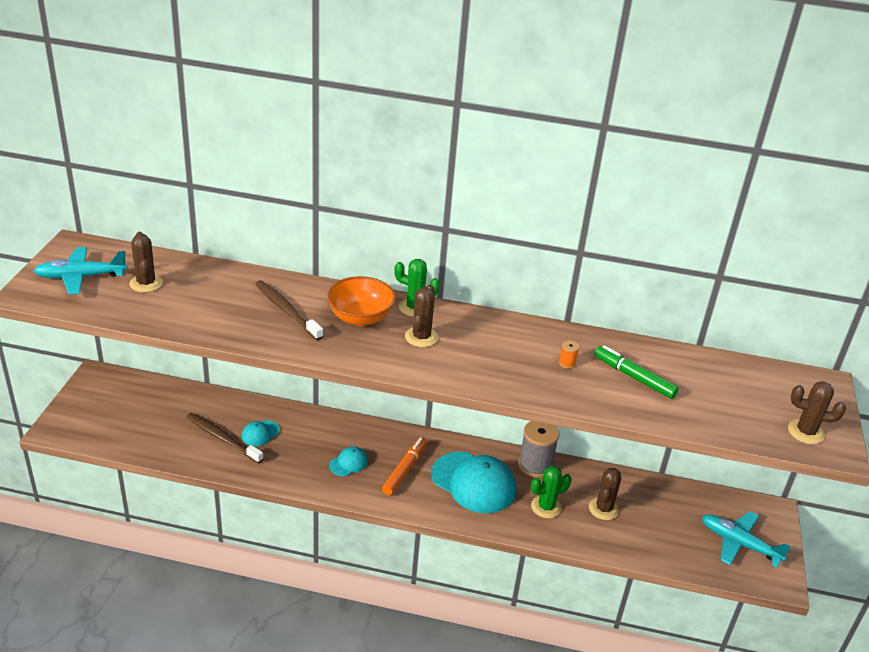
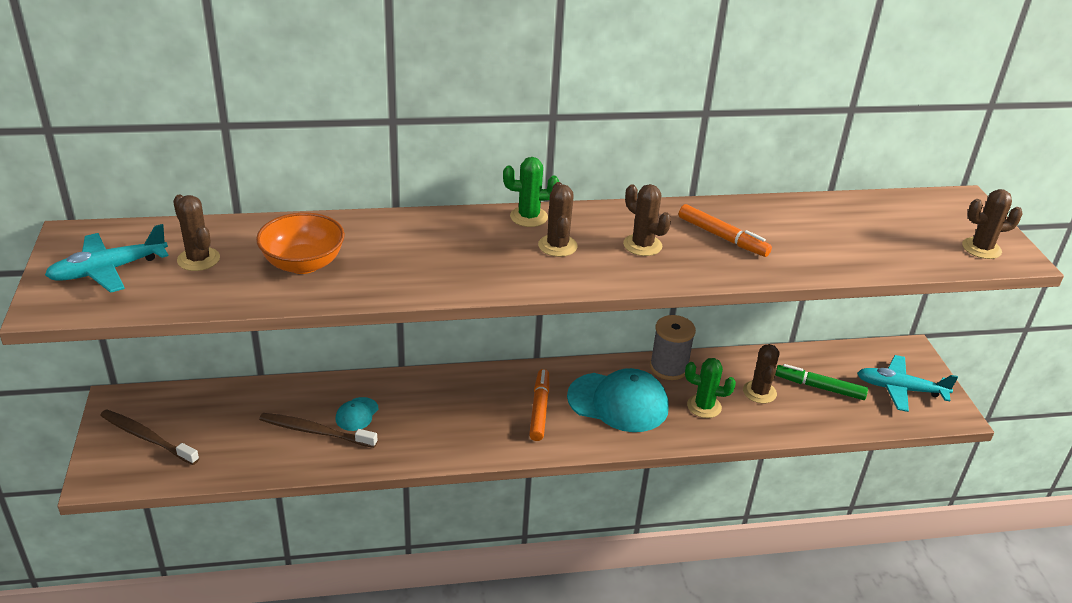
camera: 20 degrees left, 0 degrees up
brown toothbrush [255,280,323,340] -> brown toothbrush moved to [100,409,199,465]
orange bowl [327,276,396,326] -> orange bowl moved to [256,213,345,274]
turquoise cap [329,446,368,476] -> none
green cactus [531,466,572,518] -> green cactus turned 60 degrees clockwise [685,358,736,418]
orange spool [559,340,579,369] -> orange marker [679,204,772,257]
green marker [594,345,679,399] -> green marker moved to [775,364,868,400]
none -> brown cactus [623,184,671,256]

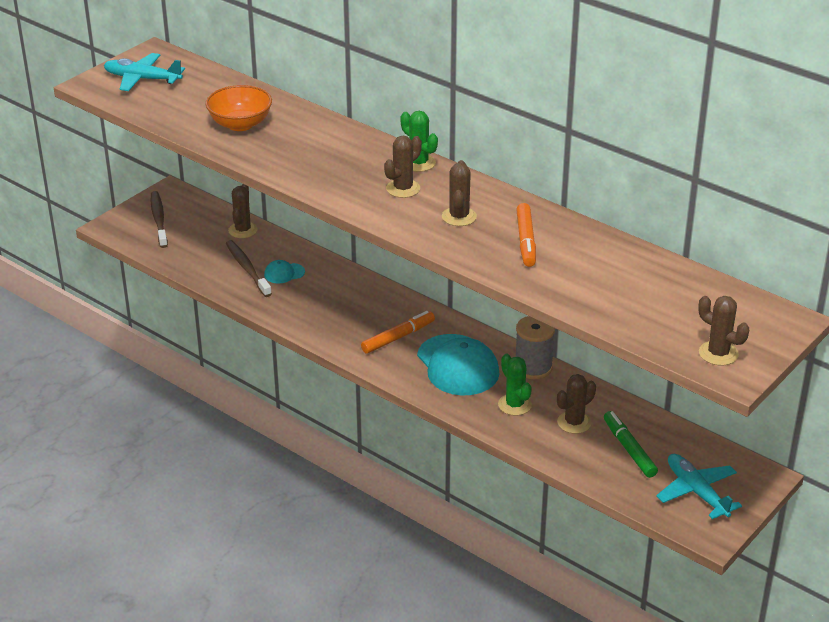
camera: 50 degrees right, 0 degrees up
brown cactus [173,195,220,271] -> brown cactus moved to [228,184,258,238]

